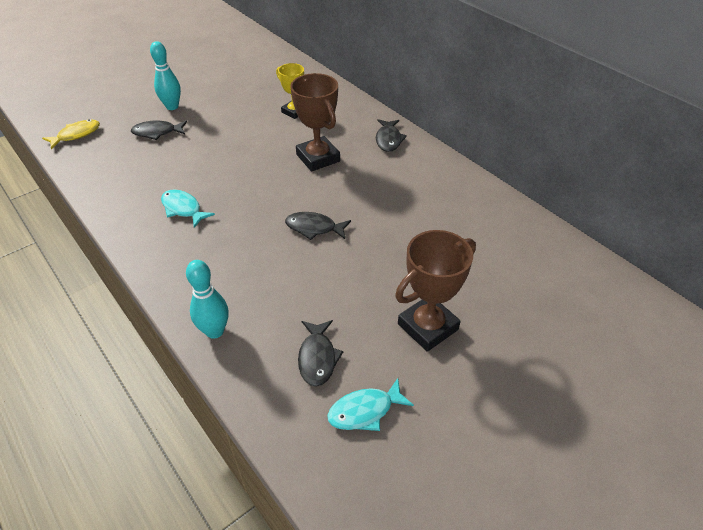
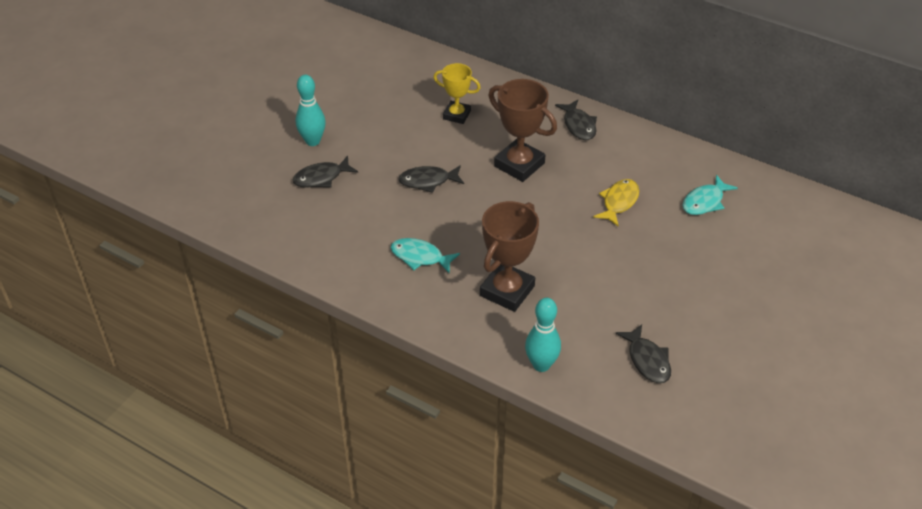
camera: 20 degrees left, 0 degrees up
yellow fish [42,120,100,149] -> yellow fish moved to [593,179,639,227]
black fish [285,212,351,240] -> black fish moved to [398,165,464,193]
turquoise fish [327,378,414,431] -> turquoise fish moved to [682,175,738,215]
brown trophy [395,230,476,352] -> brown trophy moved to [480,201,539,312]

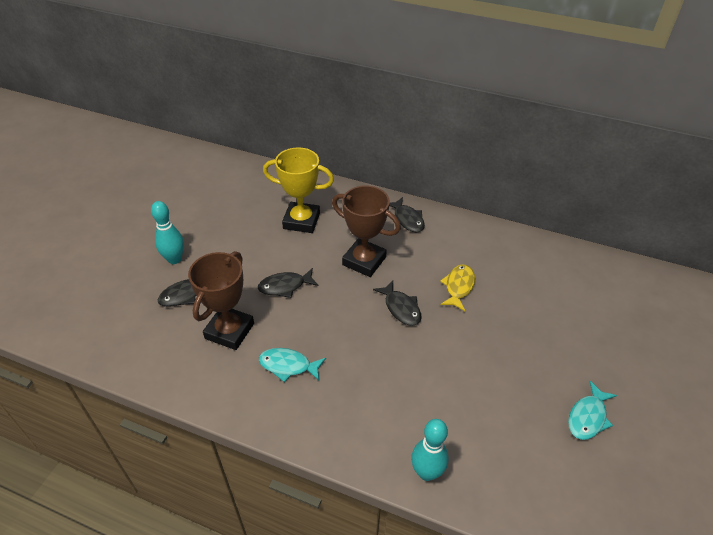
camera: 10 degrees left, 0 degrees up
yellow trophy [433,63,481,124] -> yellow trophy [263,147,334,233], size x1.59
brown trophy [480,201,539,312] -> brown trophy moved to [188,251,254,350]
black fish [615,324,671,383] -> black fish moved to [373,281,422,326]
turquoise fish [682,175,738,215] -> turquoise fish moved to [568,381,617,440]

